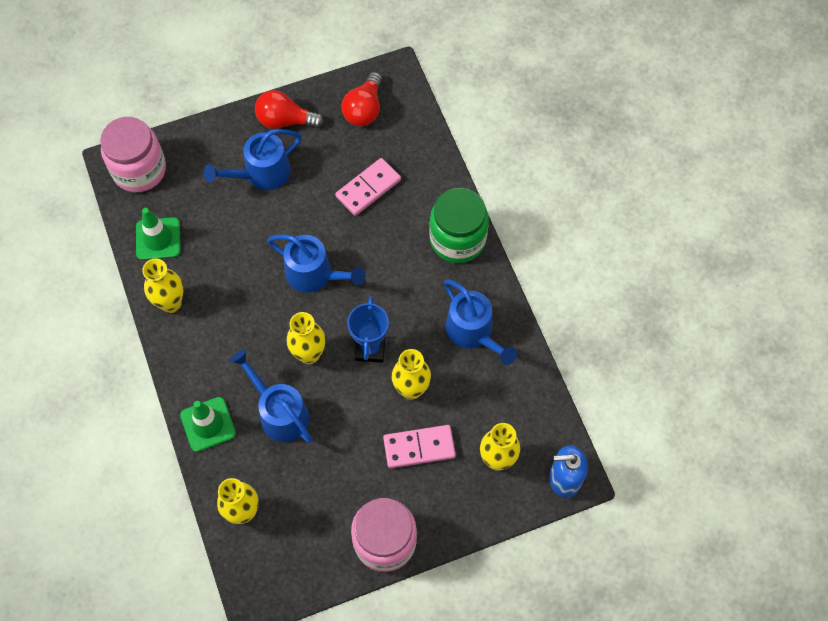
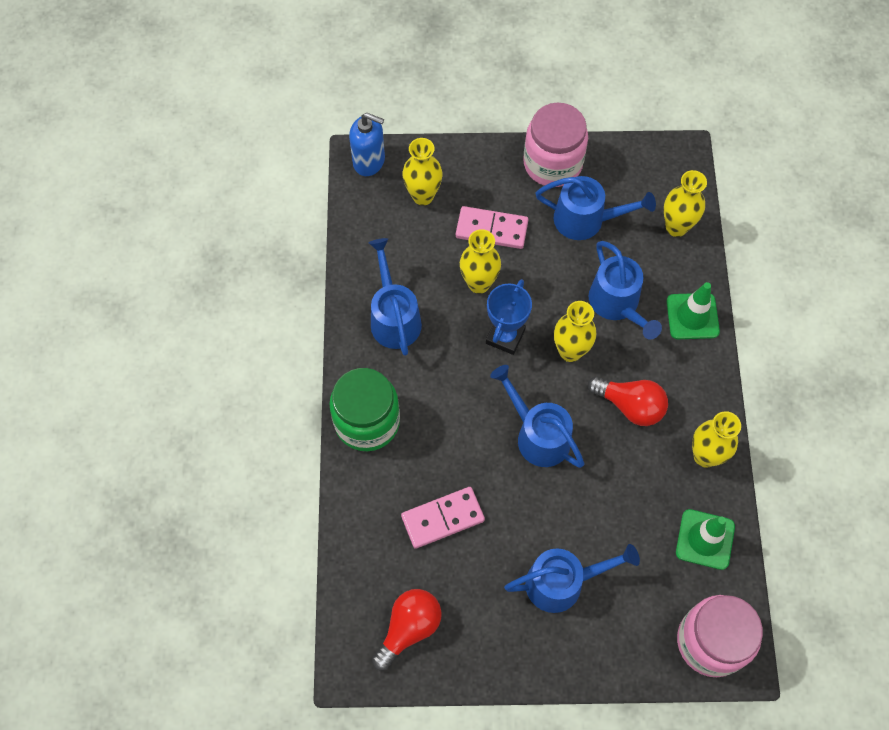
camera: 160 degrees left, 0 degrees up
red light bulb [255,90,324,129] -> red light bulb moved to [588,376,668,426]
none -> blue watering can [535,176,656,240]

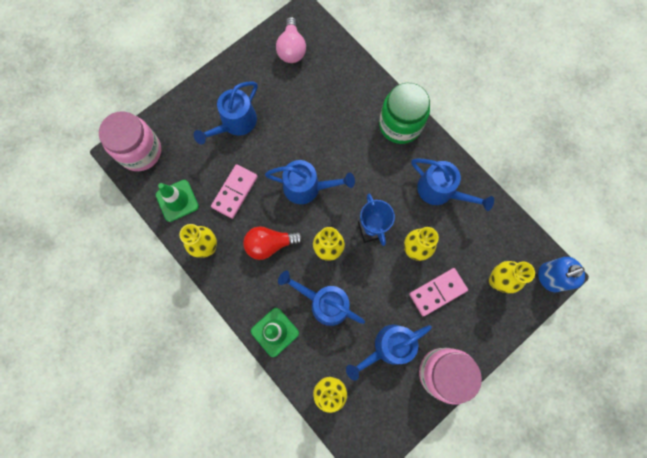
camera: 140 degrees right, 10 degrees up
red light bulb [372,589,442,671] -> pink light bulb [276,17,306,63]
pink domino [401,487,485,549] -> pink domino moved to [211,164,258,219]

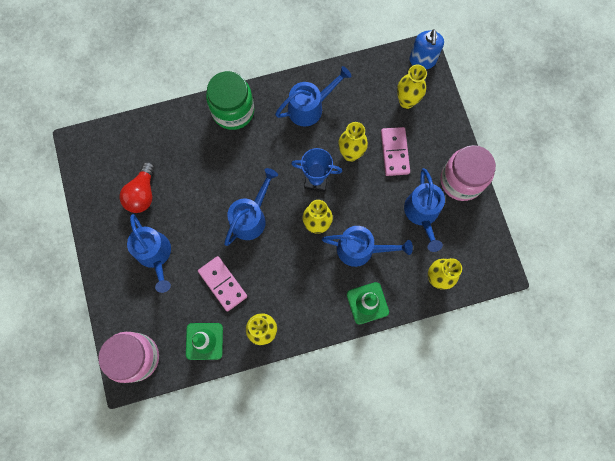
camera: 65 degrees left, 0 degrees up
red light bulb [243,226,303,260] -> red light bulb moved to [119,162,155,213]
pink light bulb [276,17,306,63] -> none
blue watering can [278,270,365,326] -> blue watering can turned 135 degrees counterclockwise [322,226,413,267]

